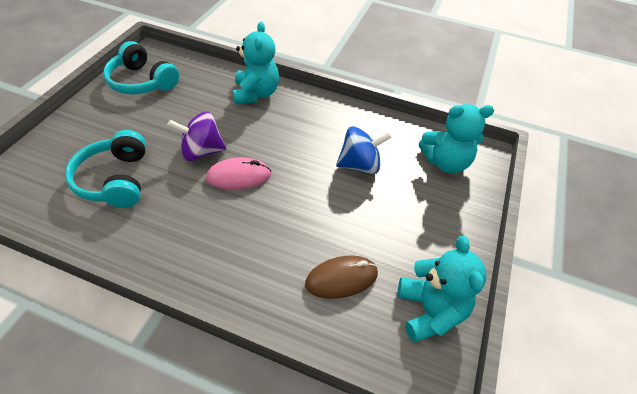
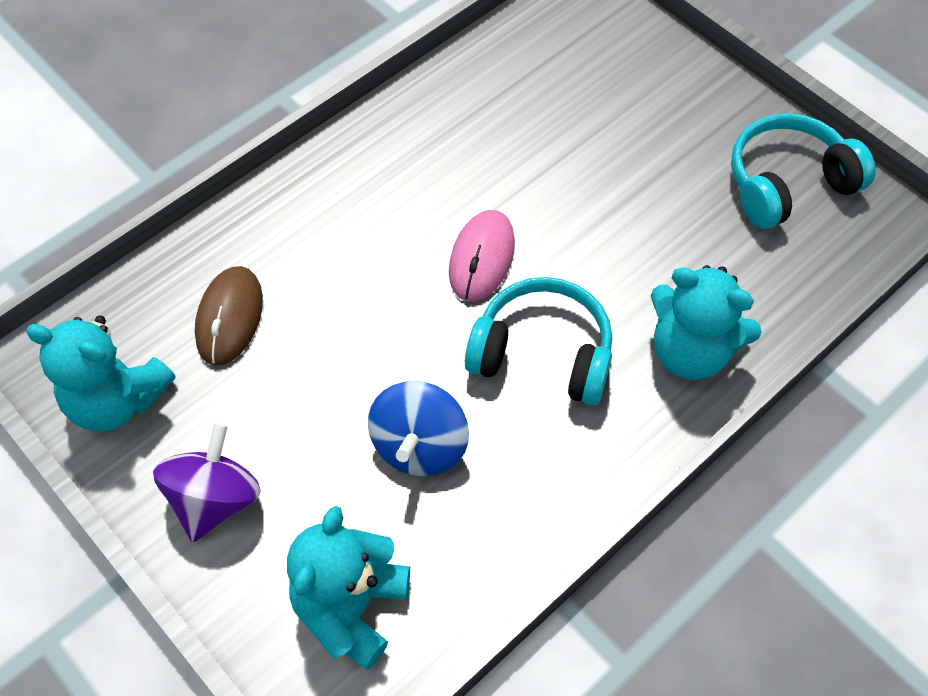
camera: 120 degrees right, 10 degrees up
turquoise headphones [65,130,146,208] -> turquoise headphones moved to [465,277,612,405]
purple spinning top [167,111,226,161] -> purple spinning top moved to [153,422,261,542]

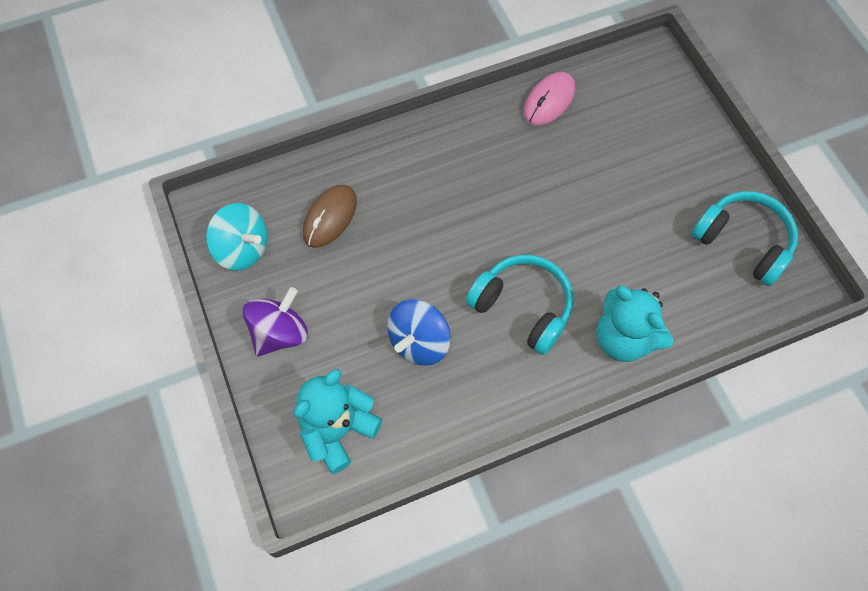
camera: 20 degrees right, 5 degrees up
turquoise teddy bear [26,316,175,432] -> turquoise spinning top [206,203,267,271]
pink mouse [449,210,515,302] -> pink mouse moved to [524,72,575,126]
turquoise headphones [731,113,876,229] -> turquoise headphones turned 45 degrees clockwise [691,191,798,286]

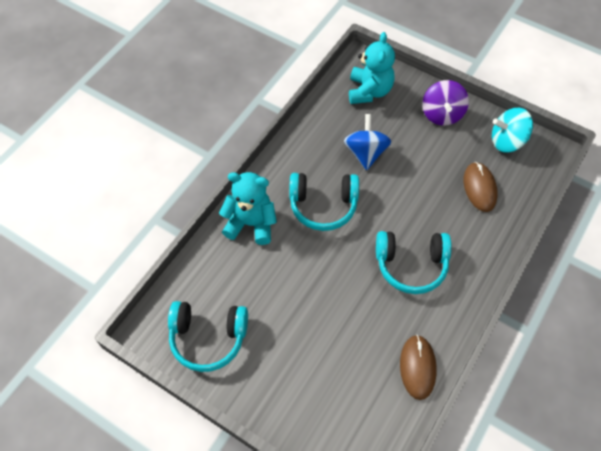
camera: 145 degrees right, 5 degrees down
pink mouse [524,72,575,126] -> brown mouse [400,335,437,400]
none -> turquoise headphones [376,231,452,294]

